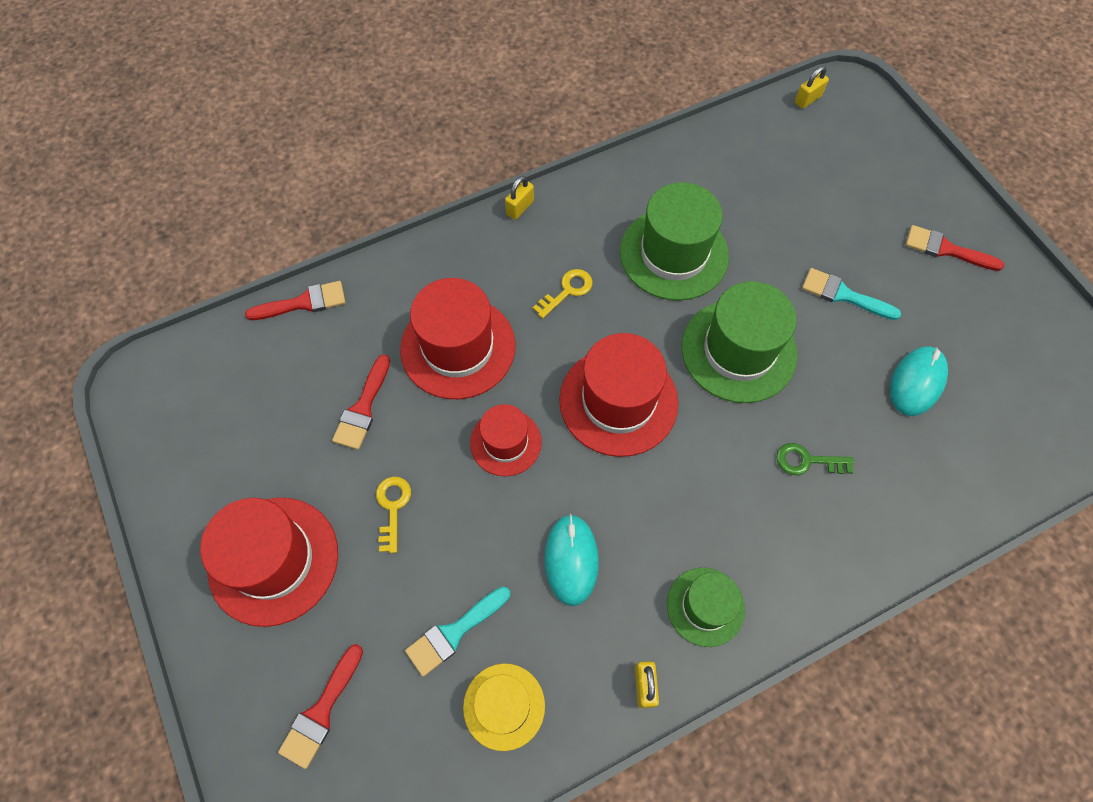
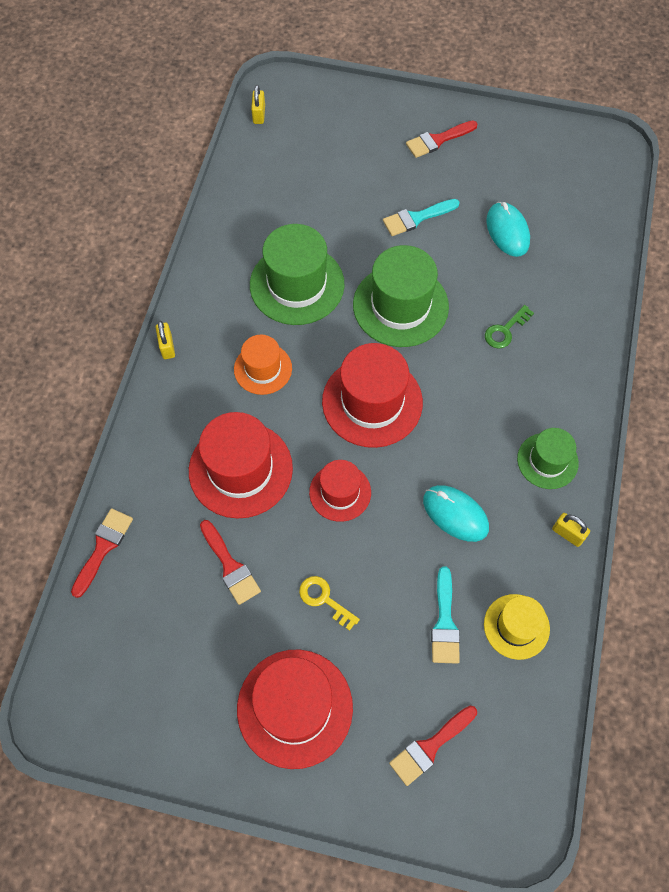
camera: 50 degrees left, 0 degrees up
red brush [278,644,363,769] -> red brush turned 75 degrees clockwise [389,706,477,786]
yellow key [533,269,592,319] -> orange hat [234,335,292,395]

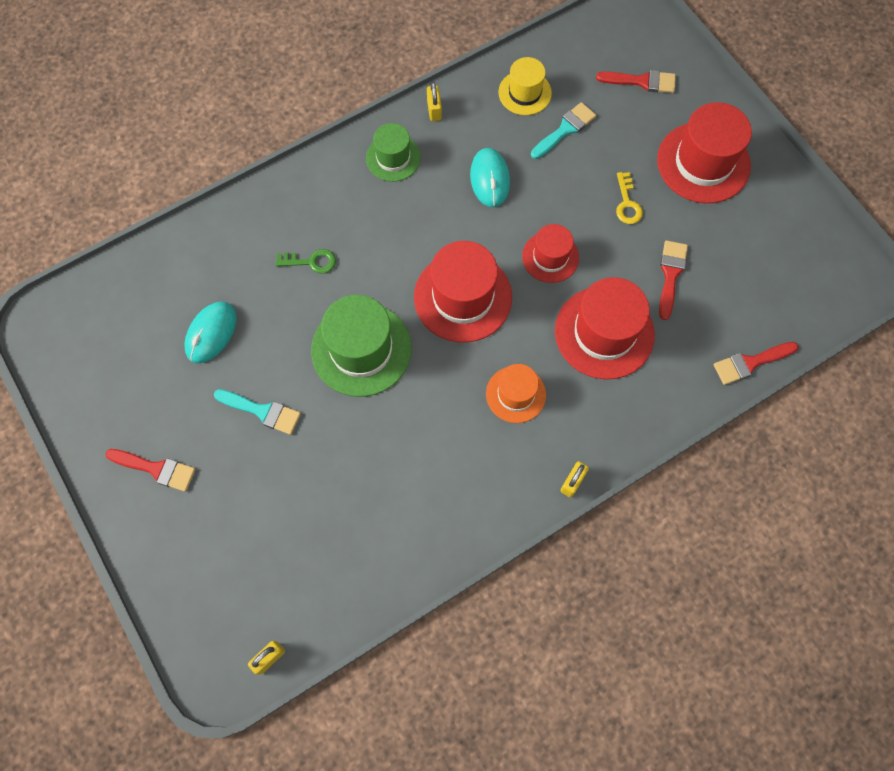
camera: 135 degrees left, 5 degrees up
green hat [250,224,344,325] -> none

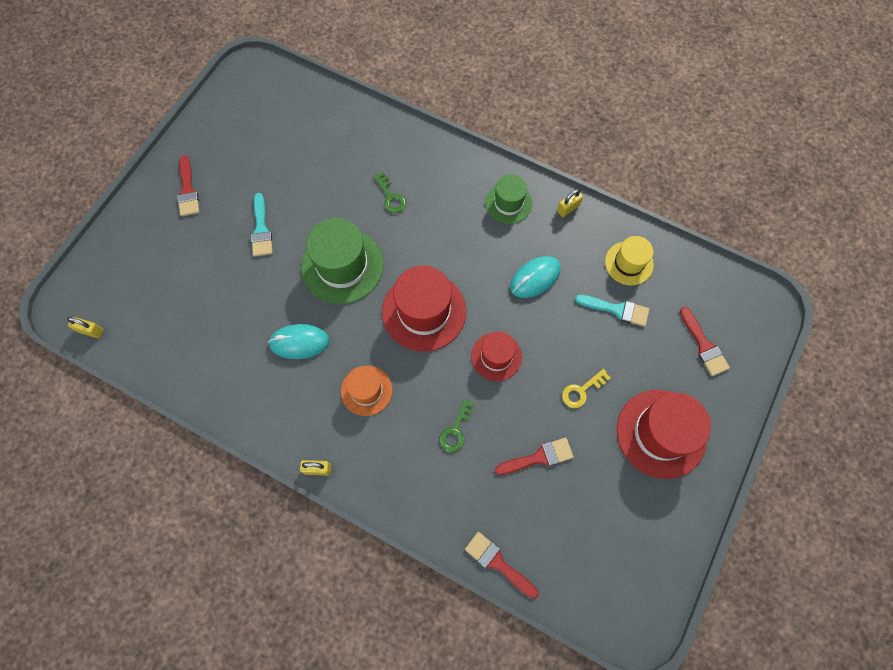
camera: 60 degrees right, 0 degrees up
turquoise mouse [184,301,237,364] -> turquoise mouse moved to [268,324,330,359]
red hat [555,277,655,380] -> green key [439,399,475,453]

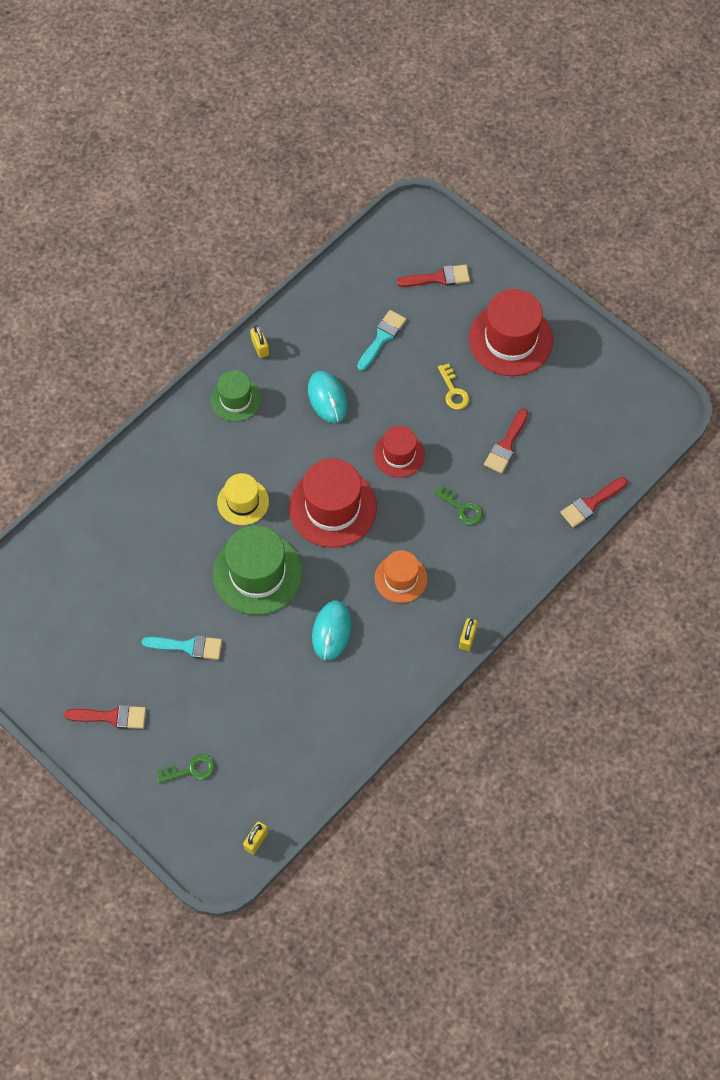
camera: 75 degrees left, 5 degrees down
green key [374,172,406,213] -> green key moved to [157,754,215,783]
red brush [495,438,574,475] -> red brush turned 150 degrees counterclockwise [484,409,528,473]
yellow hat [605,236,654,285] -> yellow hat moved to [217,473,269,525]

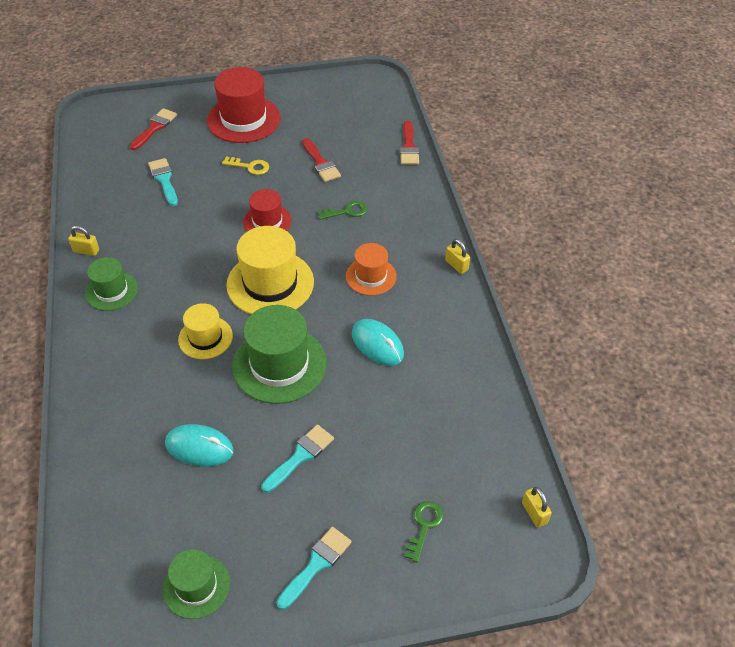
camera: 55 degrees left, 15 degrees down
red brush [64,705,146,729] -> turquoise brush [276,527,352,610]
red hat [289,459,377,548] -> yellow hat [226,226,314,314]
turquoise mouse [308,371,347,423] -> turquoise mouse moved to [165,424,234,466]
none -> green hat [163,549,230,619]

